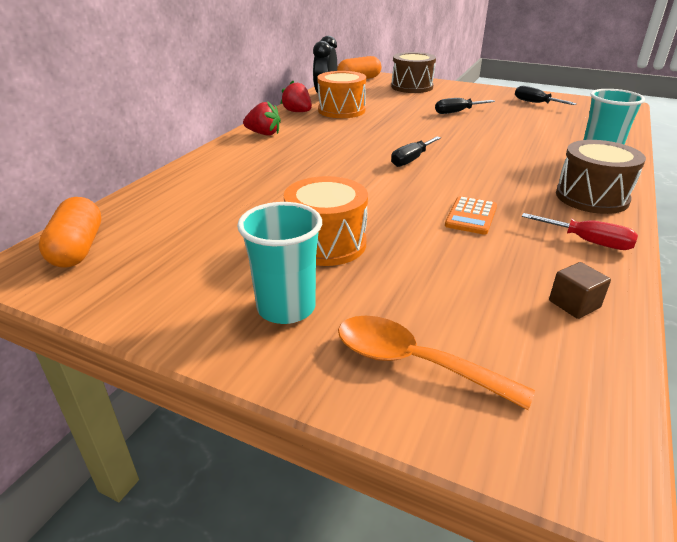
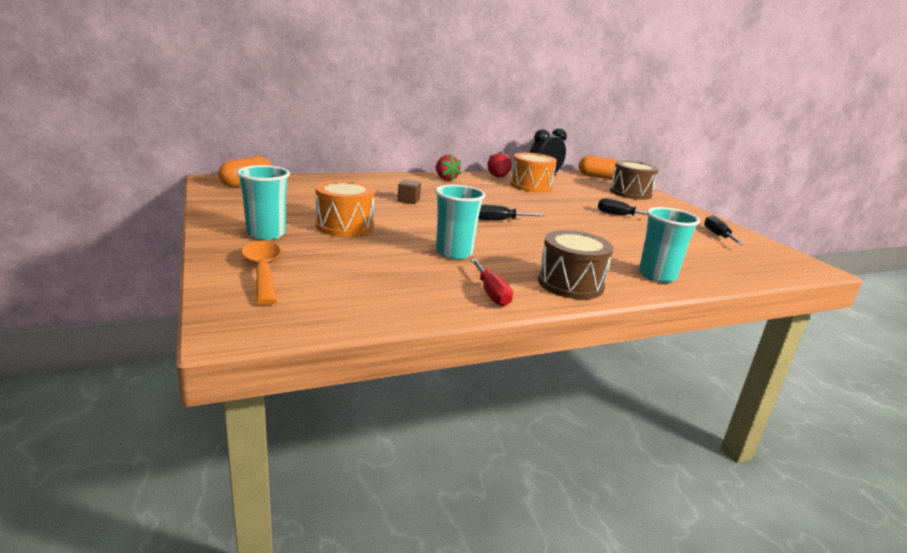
camera: 40 degrees right, 10 degrees down
orange calculator [445,196,497,235] -> turquoise cup [435,185,485,259]
brown cube [549,262,611,319] -> brown cube moved to [398,179,421,204]

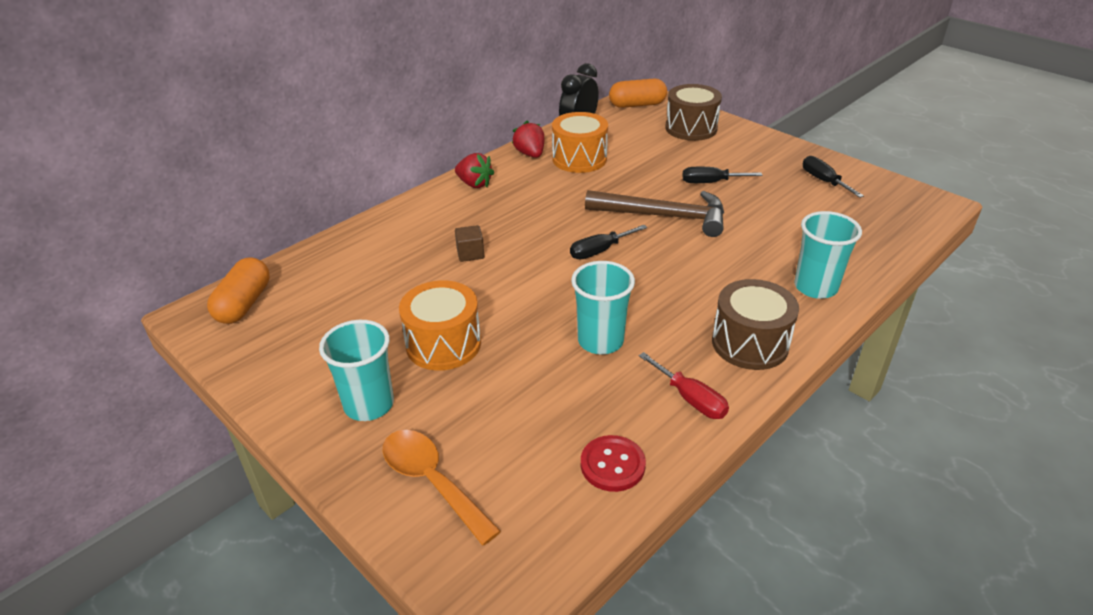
camera: 20 degrees left, 15 degrees up
none -> red button [581,435,646,492]
none -> brown hammer [585,190,724,237]

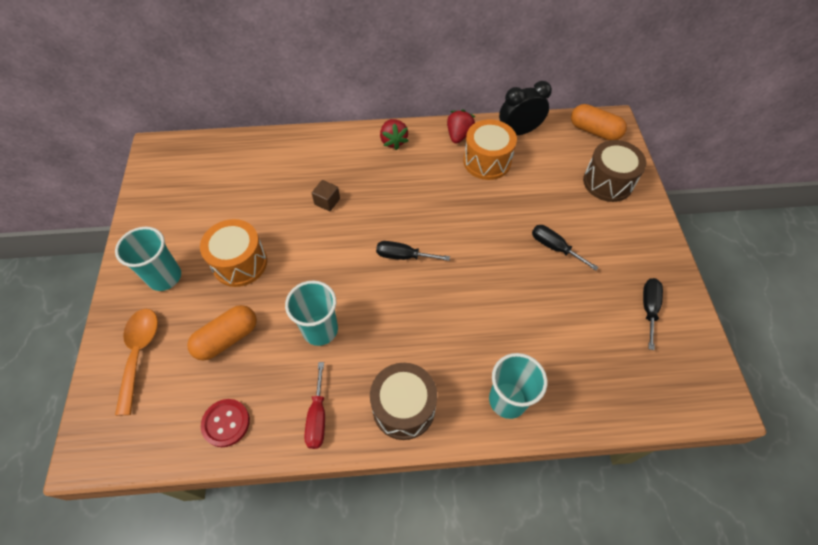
camera: 40 degrees right, 20 degrees up
orange capsule [207,257,270,324] -> orange capsule moved to [187,305,257,361]
brown hammer [585,190,724,237] -> none

